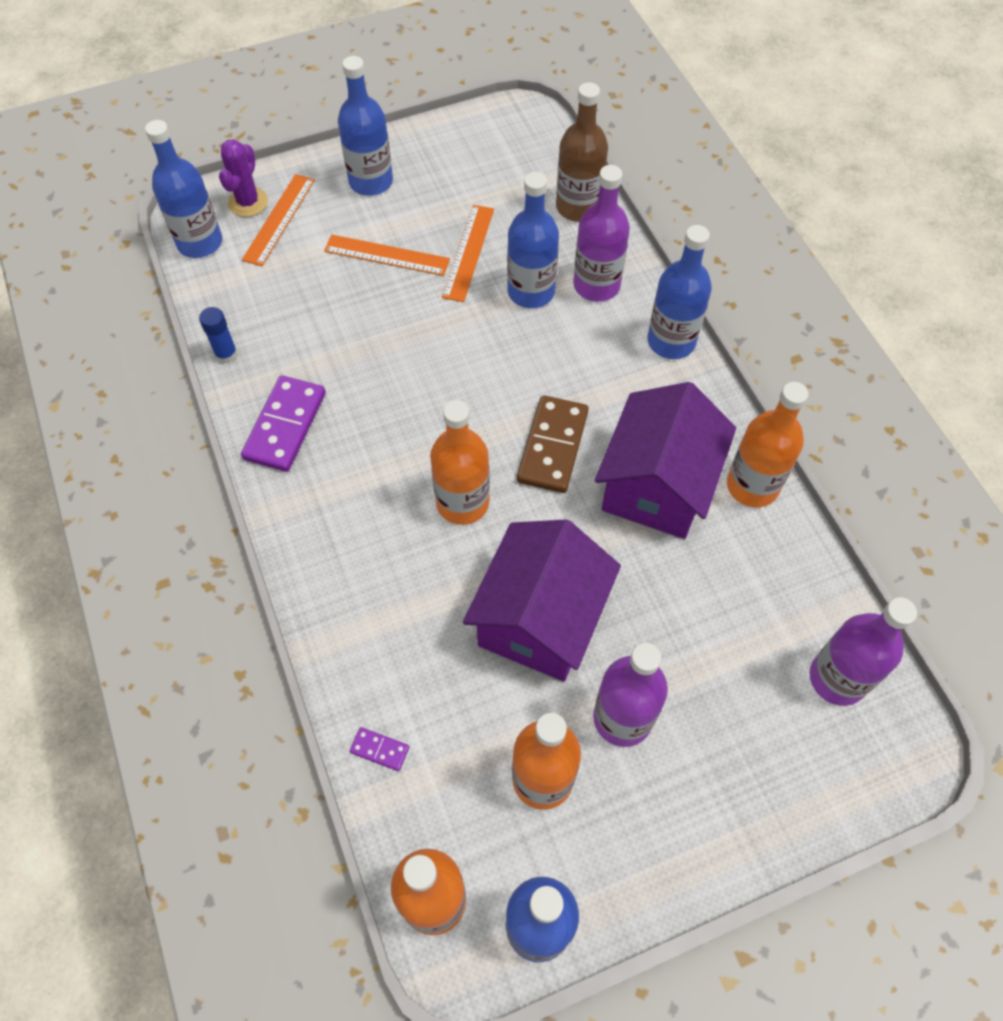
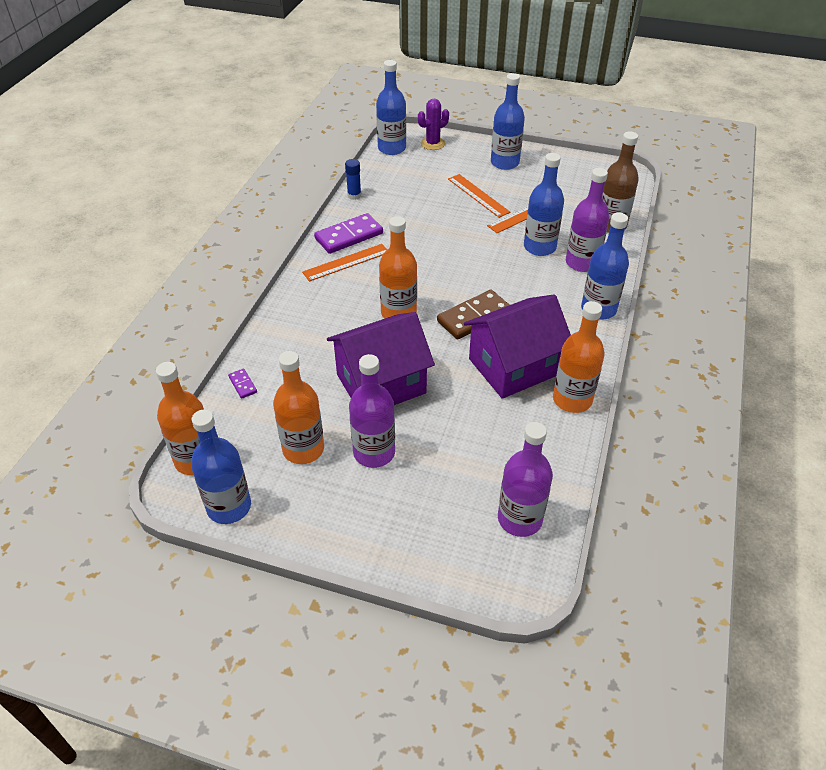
camera: 40 degrees right, 15 degrees down
orange ruler [242,174,315,266] -> orange ruler moved to [302,244,387,282]

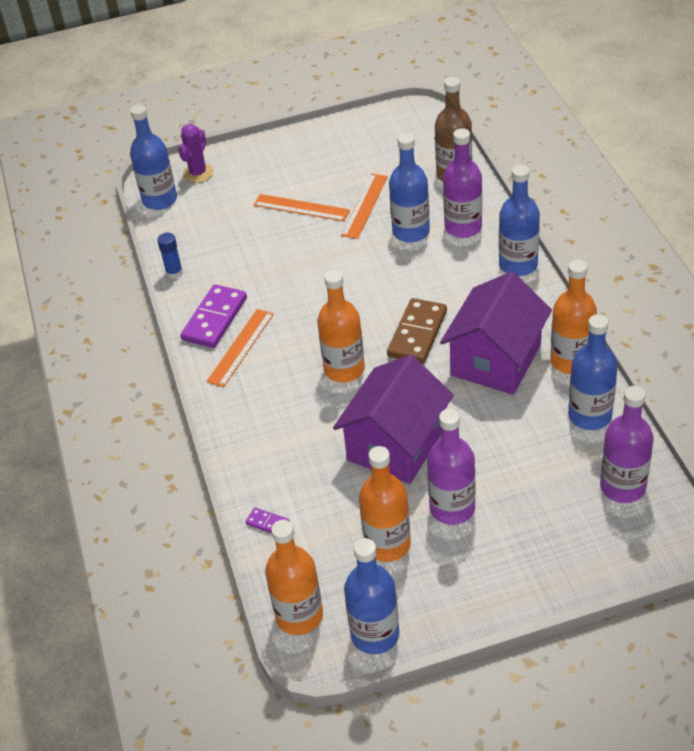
camera: 30 degrees left, 0 degrees up
blue bottle [491,73,525,170] -> blue bottle moved to [568,314,617,430]

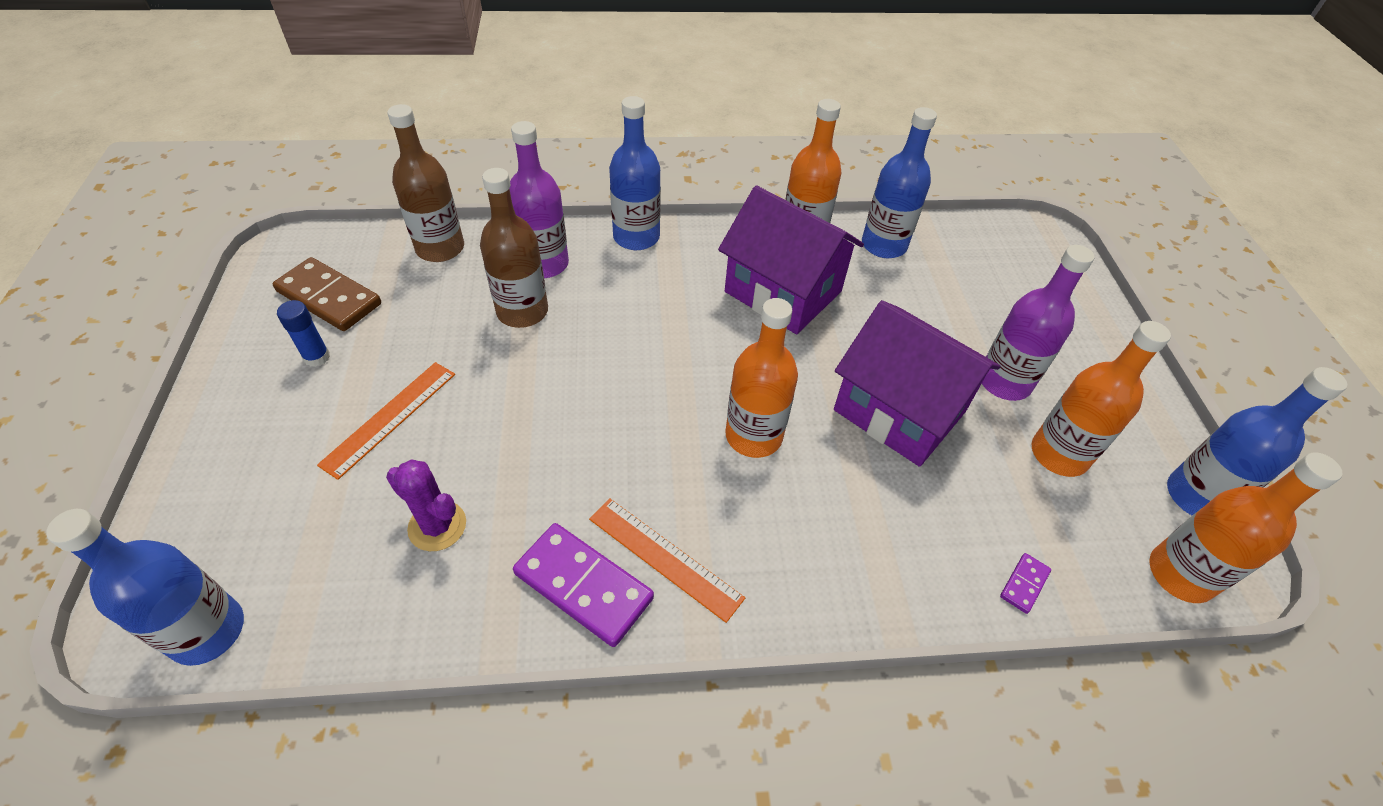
camera: 85 degrees left, 5 degrees up
blue glue stick [157,233,183,279] -> blue glue stick moved to [277,300,330,367]
purple cactus [178,124,213,183] -> purple cactus moved to [386,460,466,551]
orange ruler [341,174,388,239] -> none
brown domino [387,298,447,364] -> brown domino moved to [273,257,381,331]
blue bottle [389,133,430,243] -> brown bottle [480,168,548,328]
purple bottle [600,386,654,503] -> none

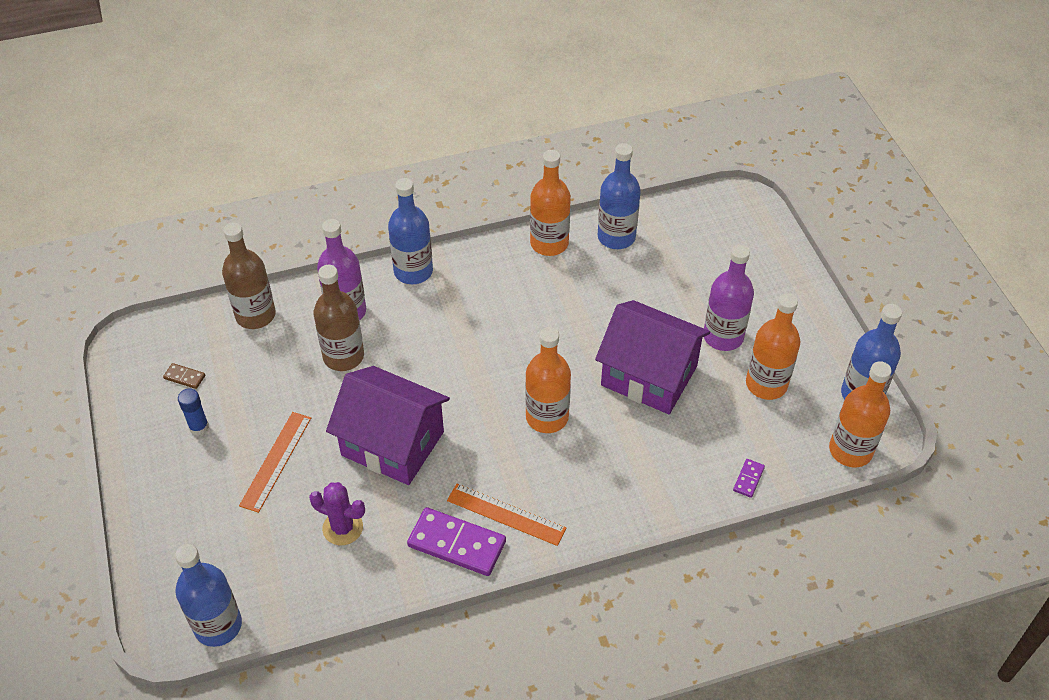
camera: 10 degrees left, 0 degrees up
brown domino [273,257,381,331] -> brown domino [163,363,205,389], size x0.46
purple house [718,185,864,334] -> purple house moved to [326,366,450,485]

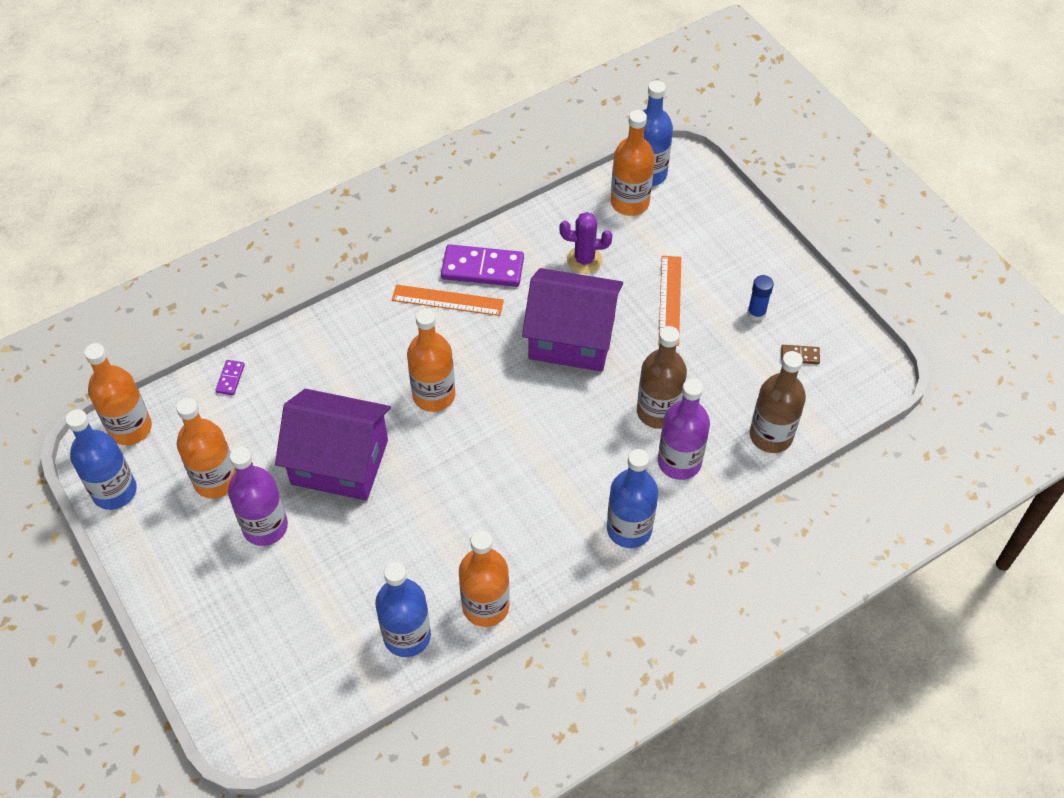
camera: 165 degrees right, 5 degrees up
none -> orange bottle [611,110,655,216]

